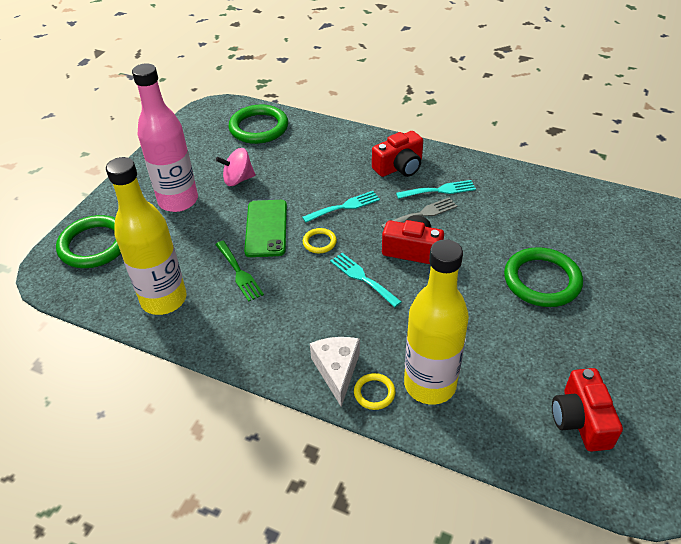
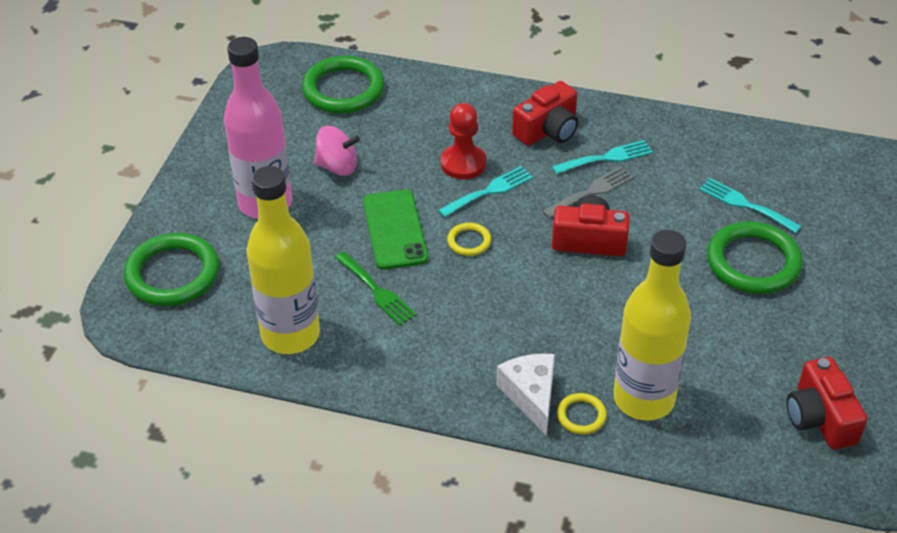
camera: 10 degrees left, 0 degrees up
pink spinning top [216,148,255,186] -> pink spinning top turned 150 degrees counterclockwise [314,126,360,176]
turquoise fork [330,253,402,307] -> turquoise fork moved to [699,178,801,233]
none -> red pawn [441,103,486,179]

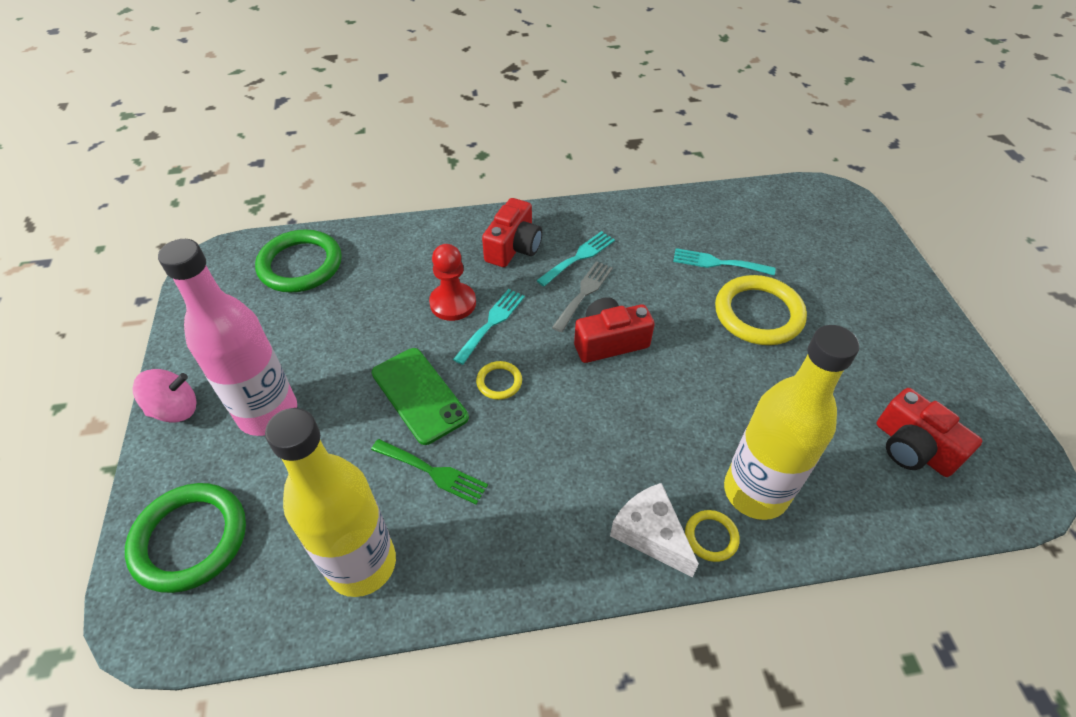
camera: 25 degrees left, 5 degrees up
pink spinning top [314,126,360,176] -> pink spinning top moved to [132,369,196,423]
green ring [707,222,803,294] -> yellow ring [715,275,807,345]

